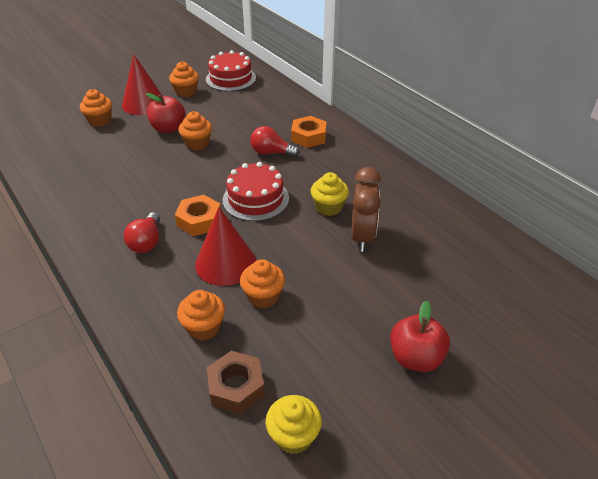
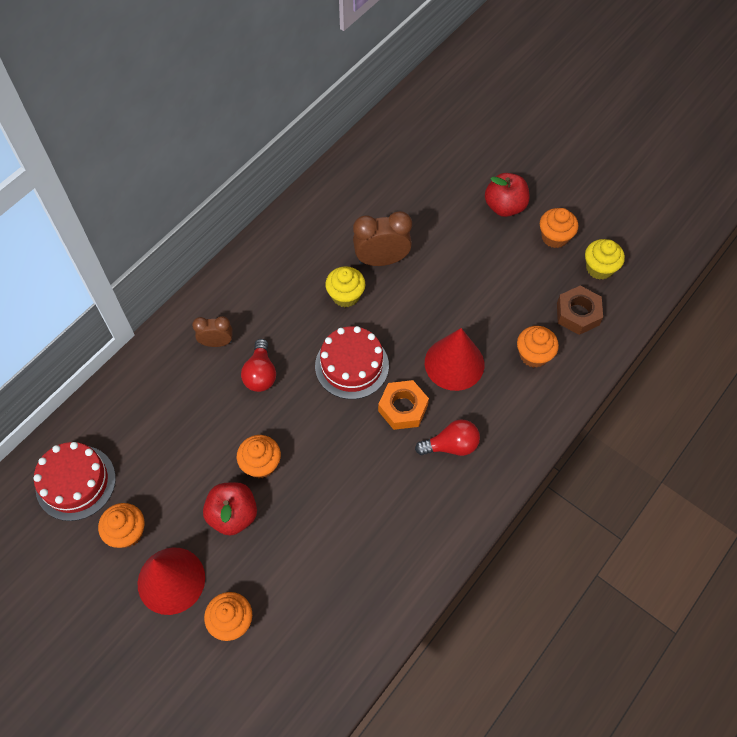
camera: 105 degrees left, 20 degrees up
orange cupcake [240,259,285,308] -> orange cupcake moved to [540,208,578,248]
orange nut [291,116,327,148] -> brown clock [192,316,233,347]

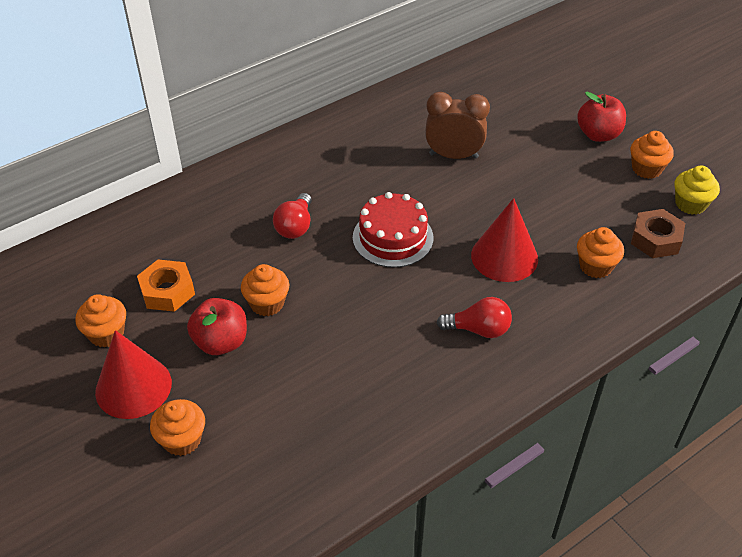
camera: 15 degrees right, 15 degrees down
red cake [33,442,116,521] -> none
brown clock [192,316,233,347] -> none
yellow cupcake [325,266,365,307] -> none
orange nut [378,380,429,430] -> orange nut moved to [137,260,195,312]

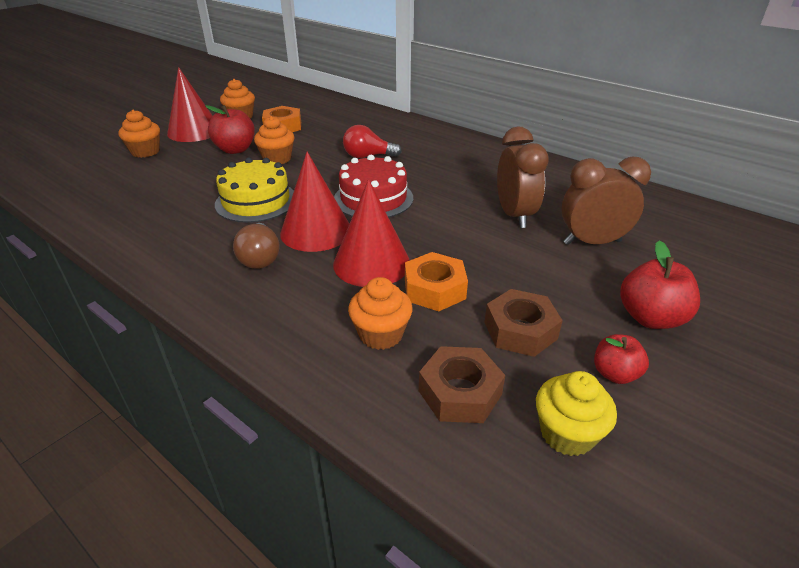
camera: 75 degrees right, 10 degrees down
red light bulb [437,297,512,338] -> brown light bulb [233,223,280,269]
orange cupcake [631,131,674,179] -> red apple [594,334,649,384]
none -> yellow cake [215,157,294,223]
none -> red cone [280,152,349,252]
none -> orange nut [405,252,468,311]
none -> brown nut [484,289,563,357]
none -> brown clock [561,157,651,245]

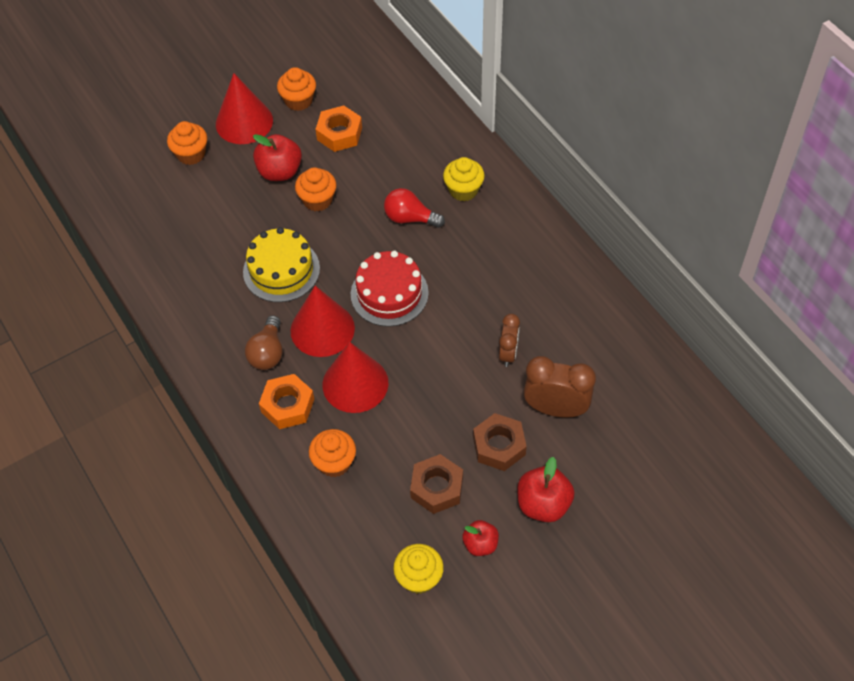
camera: 20 degrees right, 20 degrees up
orange nut [405,252,468,311] -> orange nut moved to [259,374,314,429]
brown nut [419,346,505,423] -> brown nut moved to [473,413,527,471]
brown clock [497,127,549,228] -> brown clock [499,314,520,367], size x0.61
none -> yellow cupcake [443,157,485,201]

